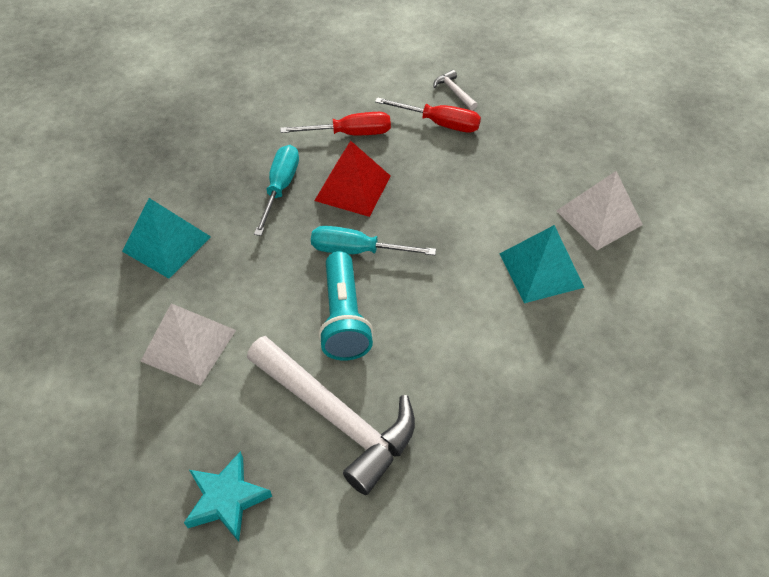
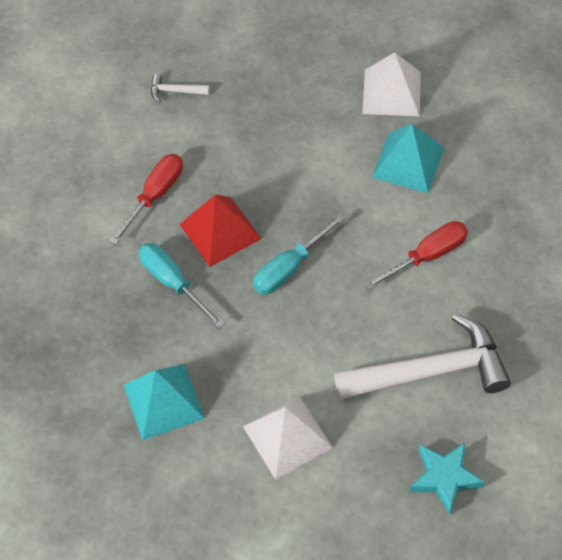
camera: 50 degrees left, 5 degrees up
turquoise flashlight [318,251,374,361] -> none
red screwdriver [375,97,481,133] -> red screwdriver moved to [364,221,468,290]

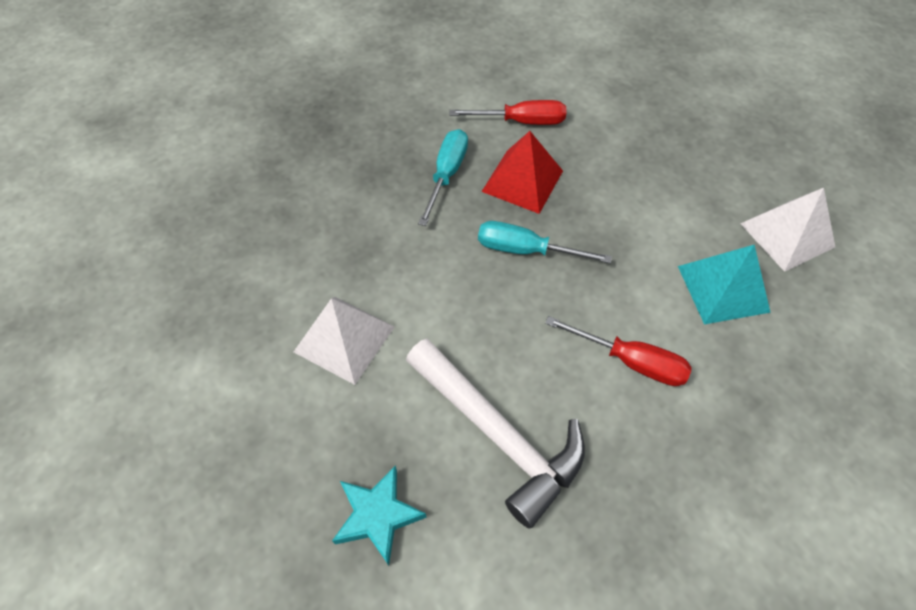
camera: 55 degrees right, 0 degrees up
turquoise pyramid [124,364,205,441] -> none
white hammer [151,74,210,102] -> none

